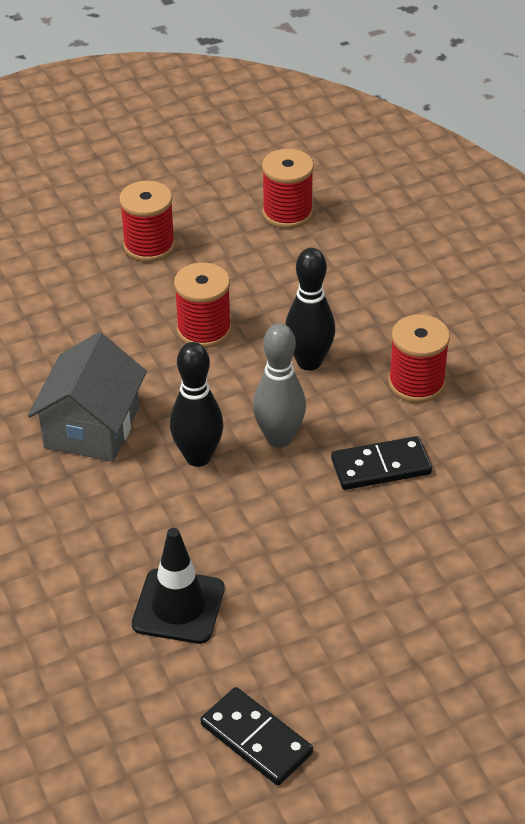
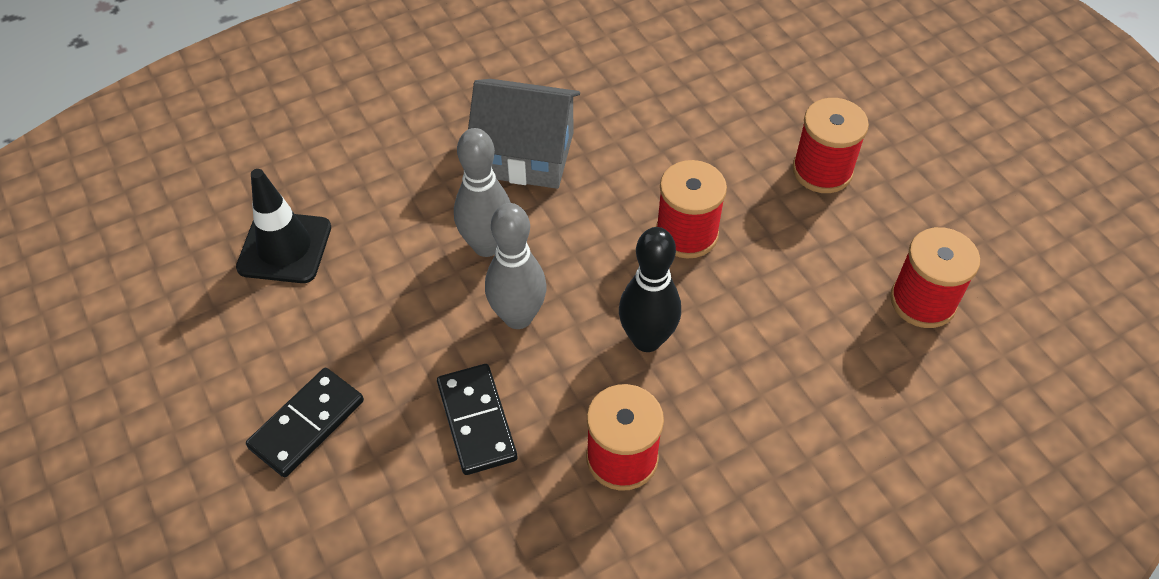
camera: 85 degrees right, 10 degrees up
black bowling pin [170,342,223,467] -> grey bowling pin [454,128,511,257]
black domino [201,687,313,785] -> black domino moved to [246,368,364,478]

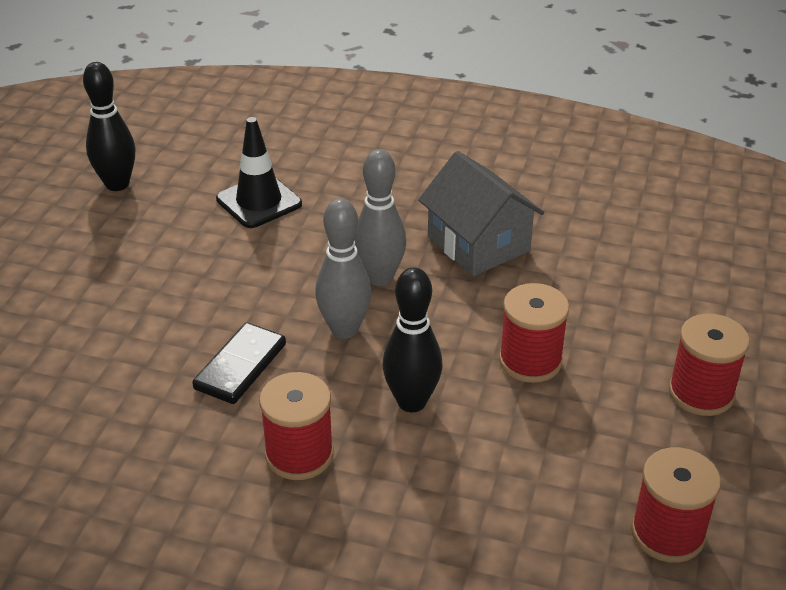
camera: 45 degrees right, 15 degrees down
black domino [246,368,364,478] -> none
none -> black bowling pin [83,62,135,191]

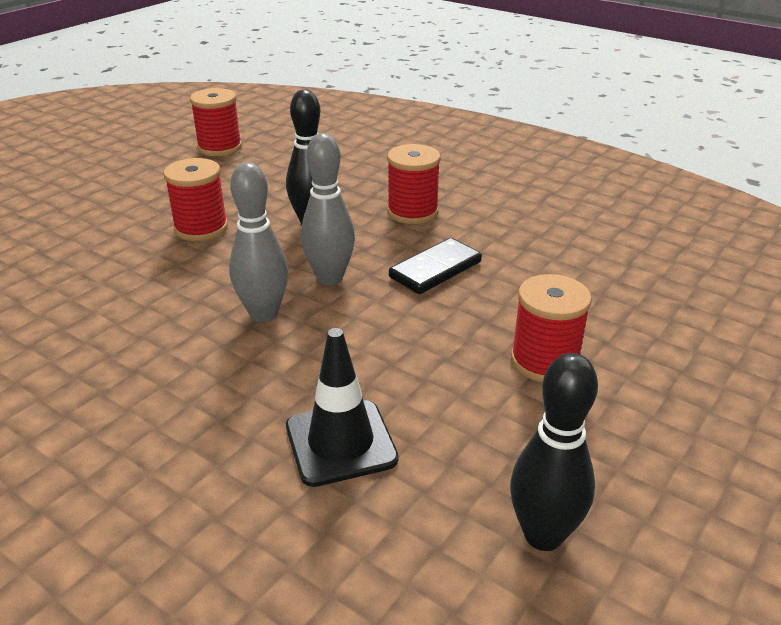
camera: 160 degrees left, 5 degrees down
grey house [418,151,544,276] -> none
red spool [669,314,750,416] -> red spool moved to [511,274,592,382]

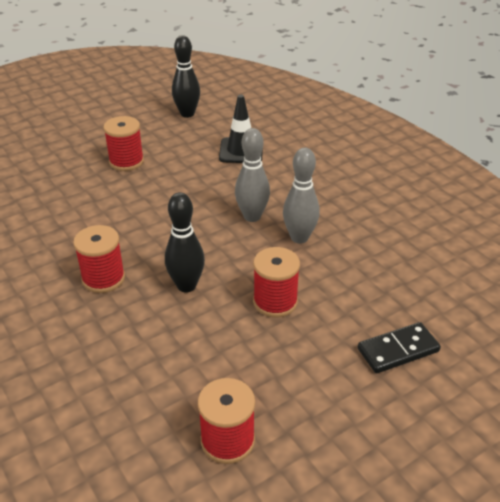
camera: 160 degrees left, 5 degrees up
grey bowling pin [301,133,355,285] -> grey bowling pin moved to [283,148,320,243]
black domino [389,238,482,294] -> black domino moved to [358,322,441,373]

